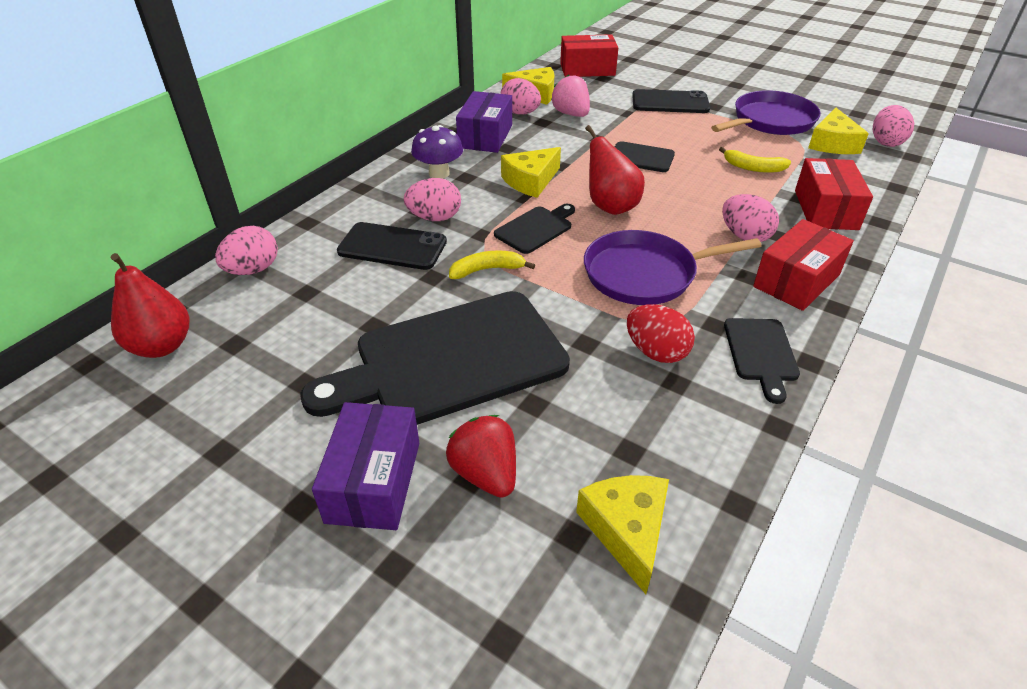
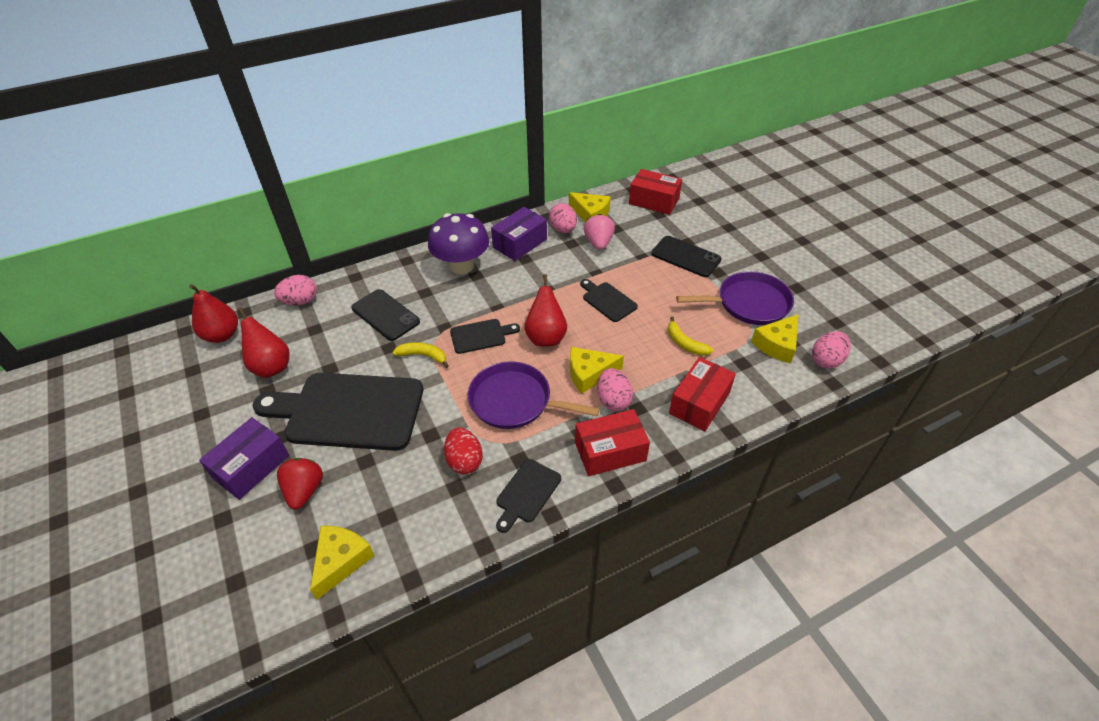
camera: 30 degrees right, 5 degrees up
pink egg [404,178,461,221] -> none
purple mushroom [411,125,463,179] -> purple mushroom [428,213,489,274], size x1.59
yellow cheese [501,147,561,198] -> yellow cheese moved to [570,347,624,394]
none -> red pear [237,307,290,378]

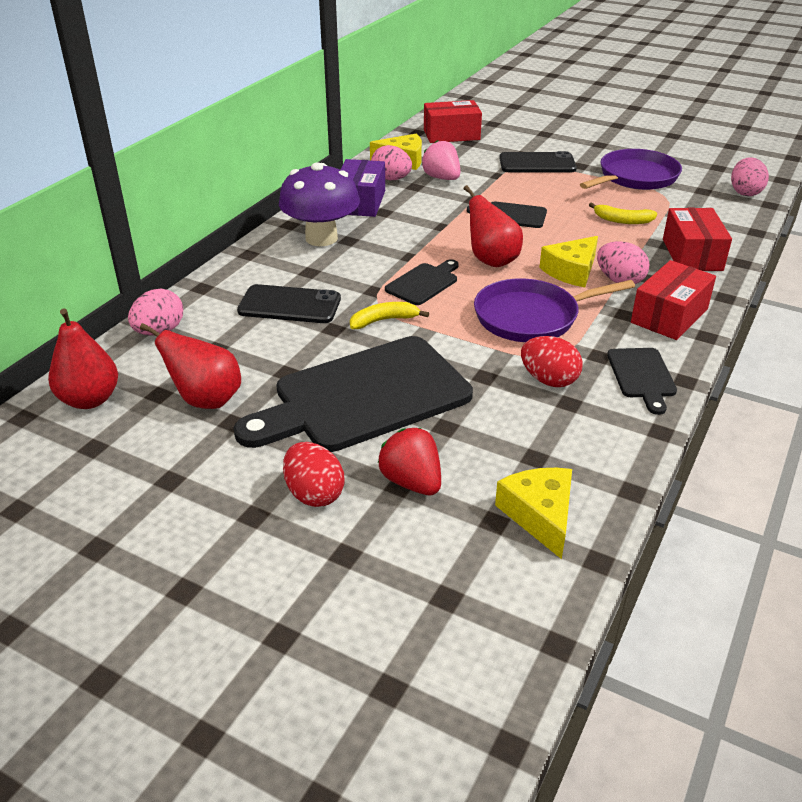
camera: 35 degrees left, 10 degrees down
purple box [199,417,289,500] -> red egg [283,442,345,507]
yellow cheese [751,315,798,363] -> none

